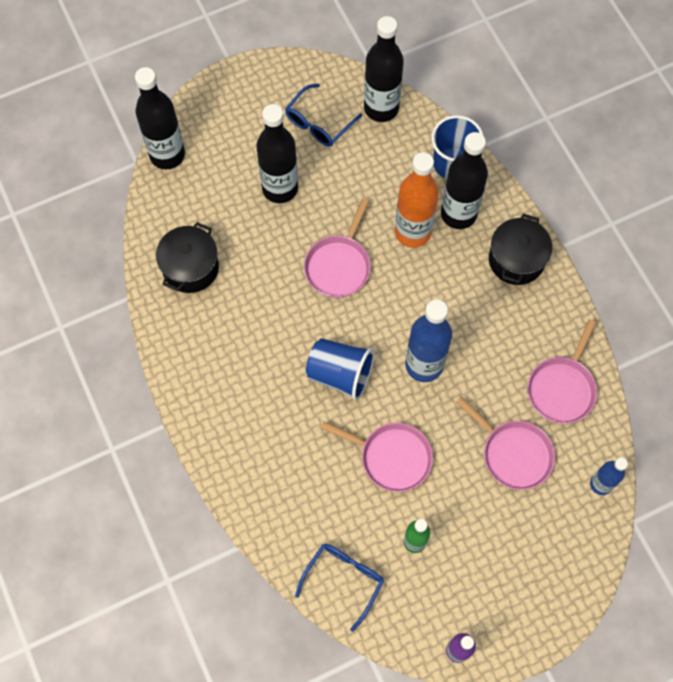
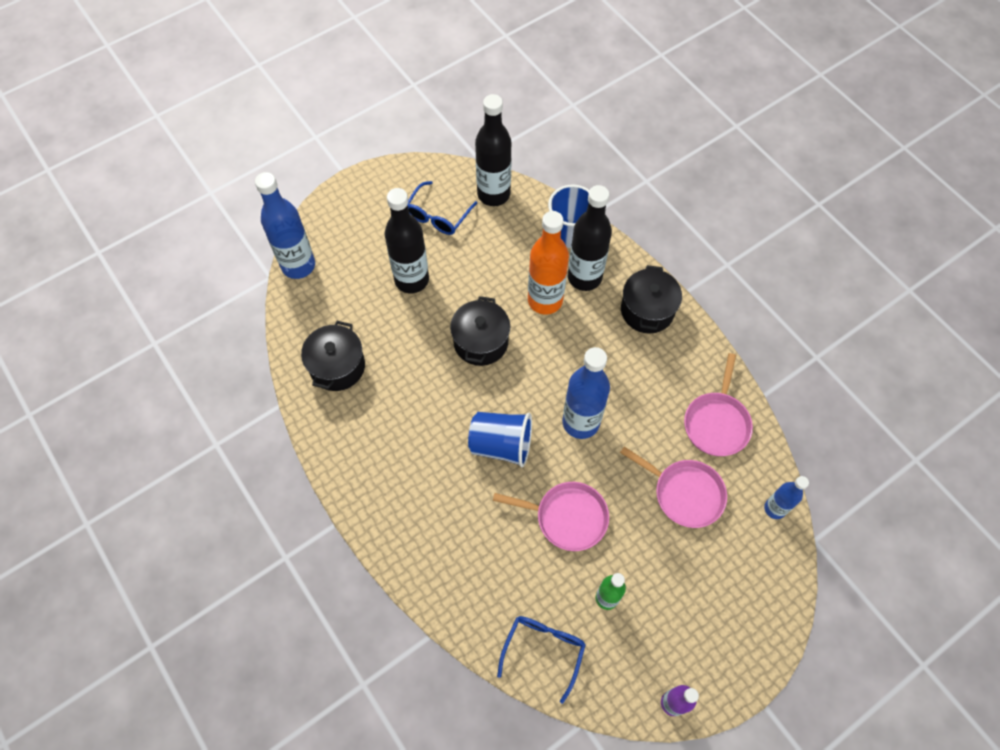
camera: 10 degrees left, 5 degrees down
black bottle [135,67,185,169] -> blue bottle [255,172,315,279]
pink pan [304,199,371,298] -> black pot [450,296,510,366]

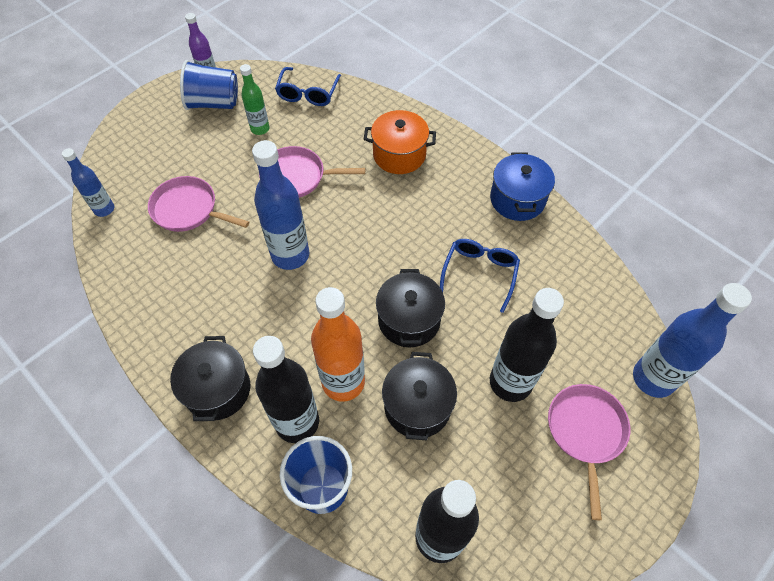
camera: 170 degrees right, 5 degrees down
black pot [301,321,365,391] -> black pot moved to [382,352,457,440]
blue glasses [408,181,477,235] -> blue glasses moved to [440,239,520,313]
blue cup [468,412,532,467] -> blue cup moved to [180,60,238,110]
pink pan [684,353,753,456] -> pink pan moved to [548,384,630,520]
none -> orange pot [364,110,436,174]
none -> blue pot [490,152,555,221]

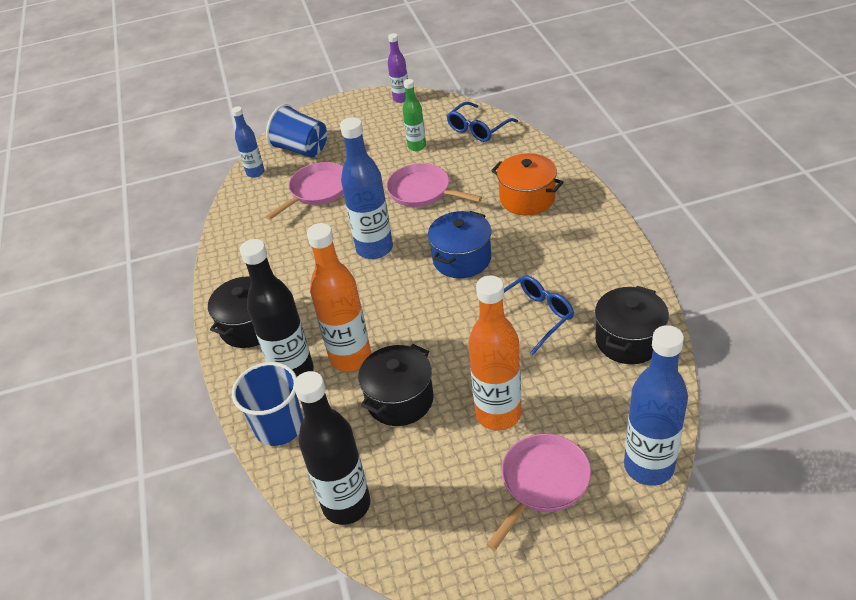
camera: 35 degrees right, 15 degrees down
pink pan [148,176,249,232] -> pink pan turned 75 degrees clockwise [265,162,344,220]
blue cup [180,60,238,110] -> blue cup moved to [266,104,327,158]
black pot [376,269,445,347] -> black pot moved to [595,286,669,364]
blue pot [490,152,555,221] -> blue pot moved to [428,211,491,278]
black bottle [490,288,564,402] -> orange bottle [468,275,521,431]

